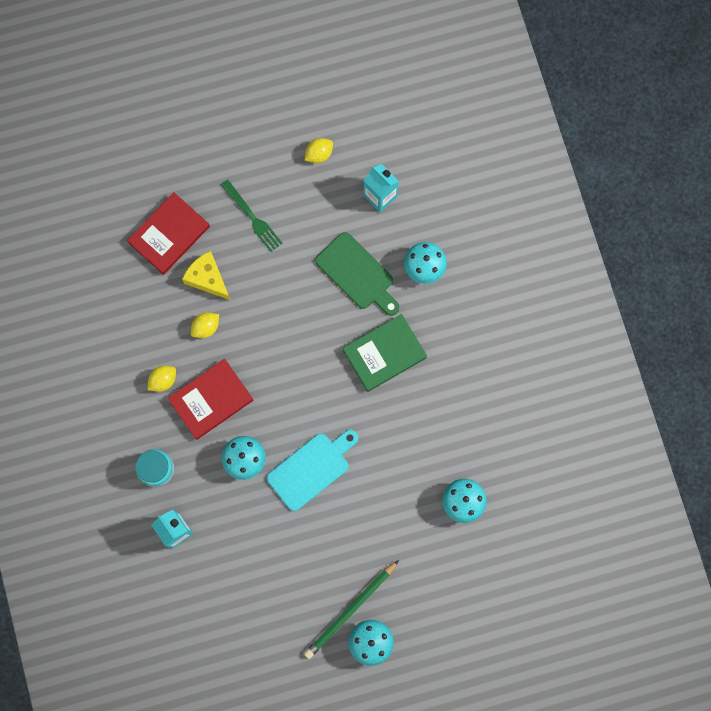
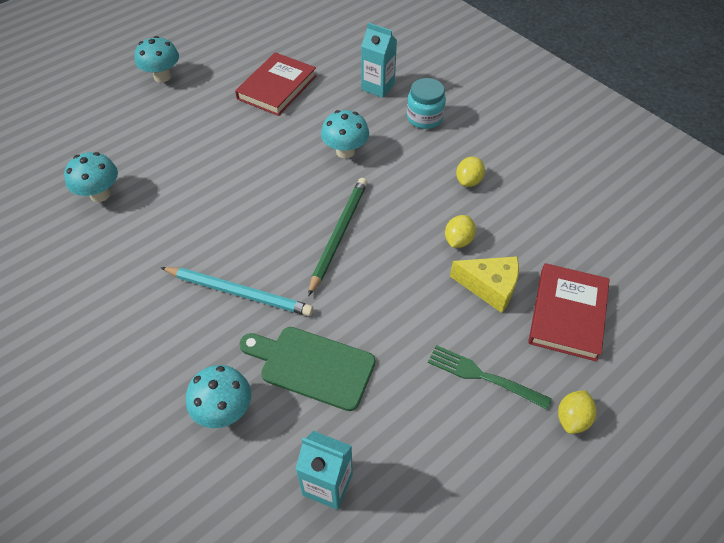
camera: 155 degrees right, 25 degrees down
red book [167,359,253,440] -> red book moved to [235,52,317,116]
turquoise cutting board [267,430,358,511] -> none
green pencil [304,560,399,659] -> green pencil moved to [308,178,367,296]
yellow lemon [305,138,333,163] -> yellow lemon moved to [558,390,596,434]
green book [343,314,427,392] -> turquoise pencil [160,267,313,316]

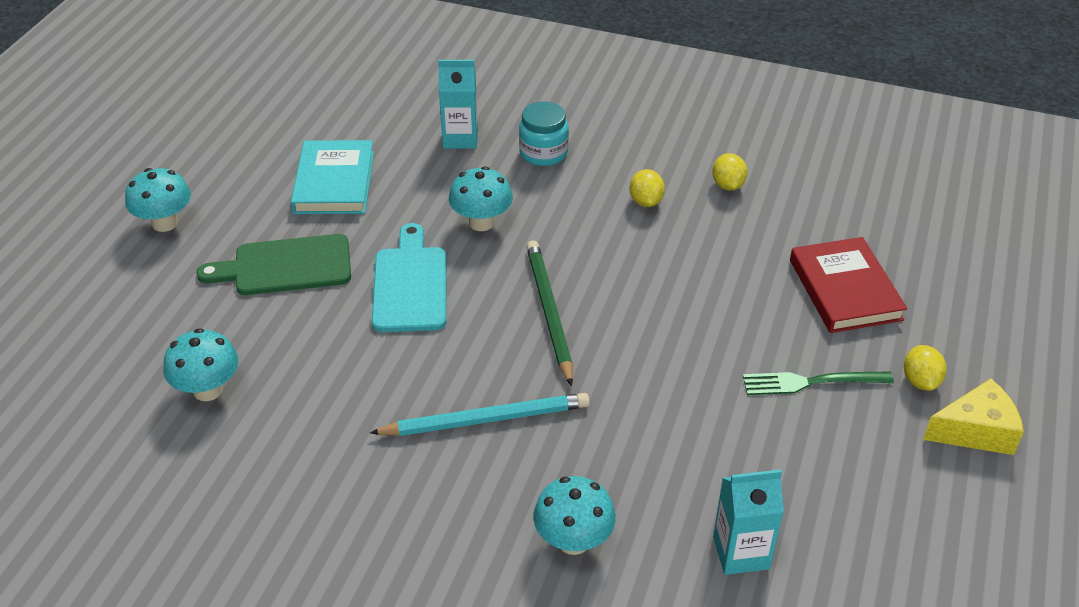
camera: 30 degrees left, 10 degrees down
red book [235,52,317,116] -> turquoise book [291,140,374,214]
green cutting board [239,327,376,411] -> green cutting board moved to [196,234,351,295]
yellow lemon [445,215,476,248] -> yellow lemon moved to [712,153,748,191]
yellow cheese [450,256,519,313] -> yellow cheese moved to [923,378,1024,455]
none -> turquoise cutting board [372,223,446,332]

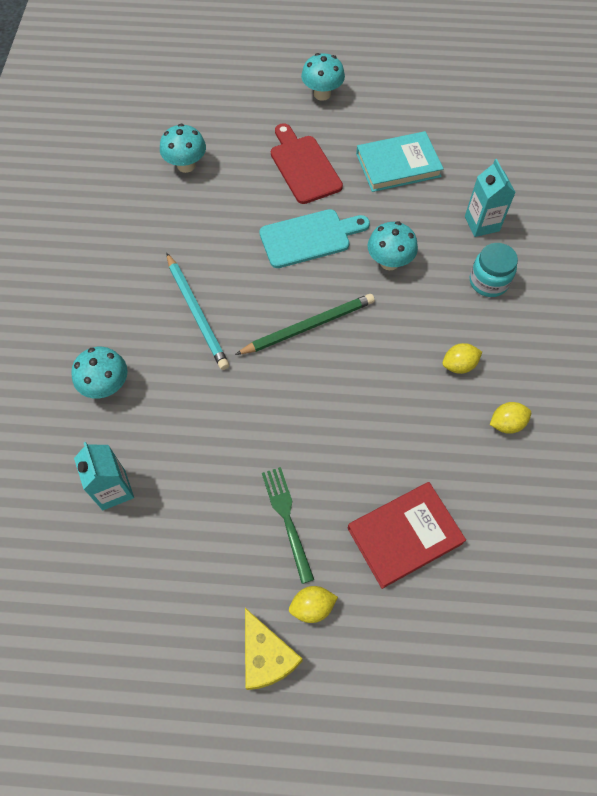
camera: 75 degrees right, 20 degrees up
green cutting board [196,234,351,295] -> red cutting board [271,123,343,204]

